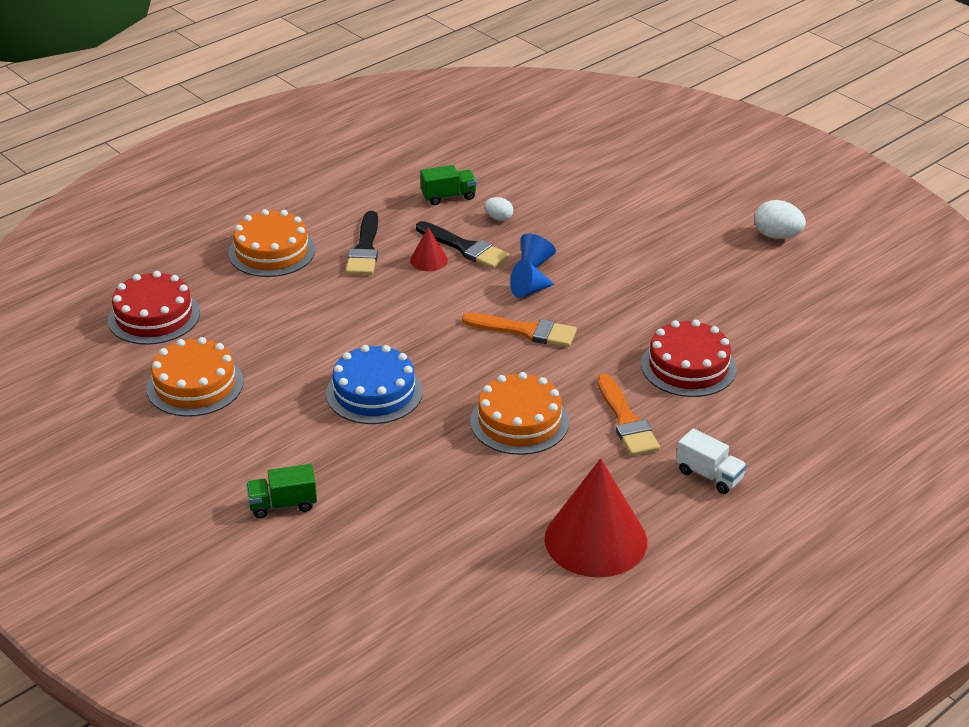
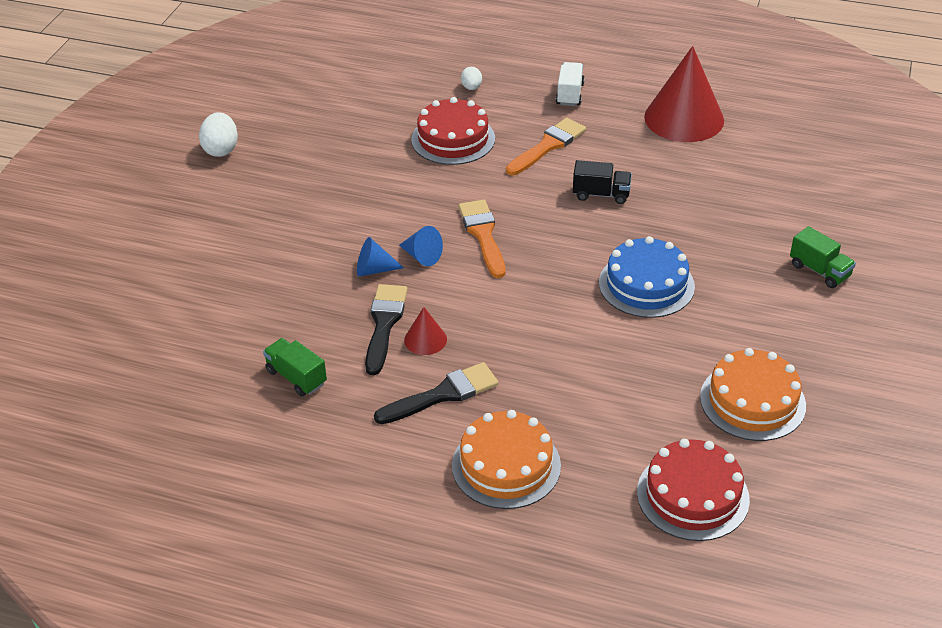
camera: 120 degrees left, 5 degrees up
orange cake [470,372,569,455] -> black truck [573,160,632,204]
white egg [484,197,513,221] -> white egg moved to [461,67,482,90]

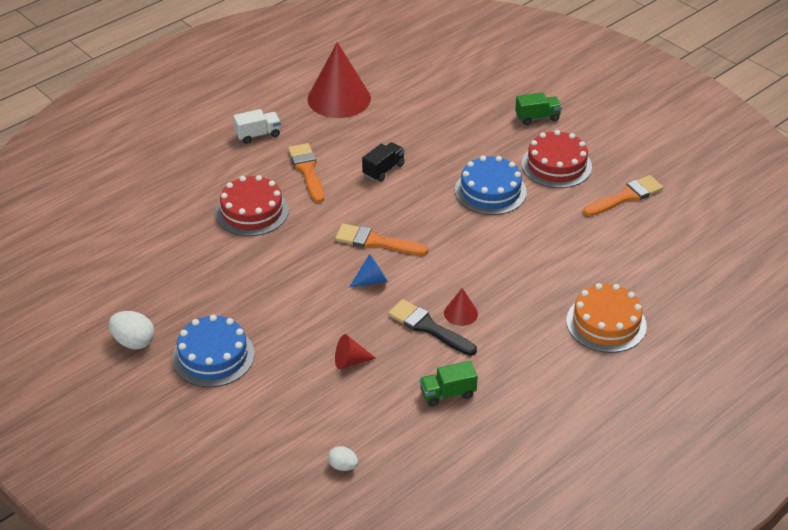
camera: 60 degrees left, 0 degrees up
blue cone [357,237,404,277] -> none
black brush [374,362,499,424] -> none
white egg [461,67,482,90] -> white egg moved to [328,446,358,471]
white truck [556,62,585,106] -> white truck turned 120 degrees clockwise [233,109,281,144]
red cake [637,439,750,541] -> red cake moved to [522,130,592,188]
orange cake [700,348,806,441] -> orange brush [583,175,663,216]
none -> blue cake [172,315,255,387]
none -> red cone [335,334,376,369]

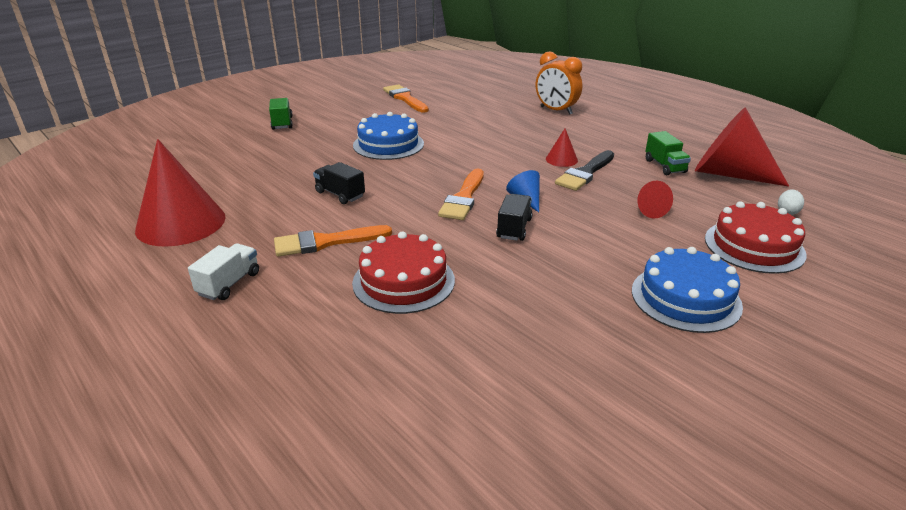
camera: 90 degrees left, 10 degrees down
white egg [109,311,154,349] -> none
white truck [233,109,281,144] -> white truck turned 45 degrees clockwise [188,243,259,300]
red cake [522,130,592,188] -> red cake moved to [705,201,807,274]
orange cake [566,283,647,353] -> orange clock [536,51,582,115]
none -> black truck [496,194,533,241]
none -> red cone [695,107,789,187]

